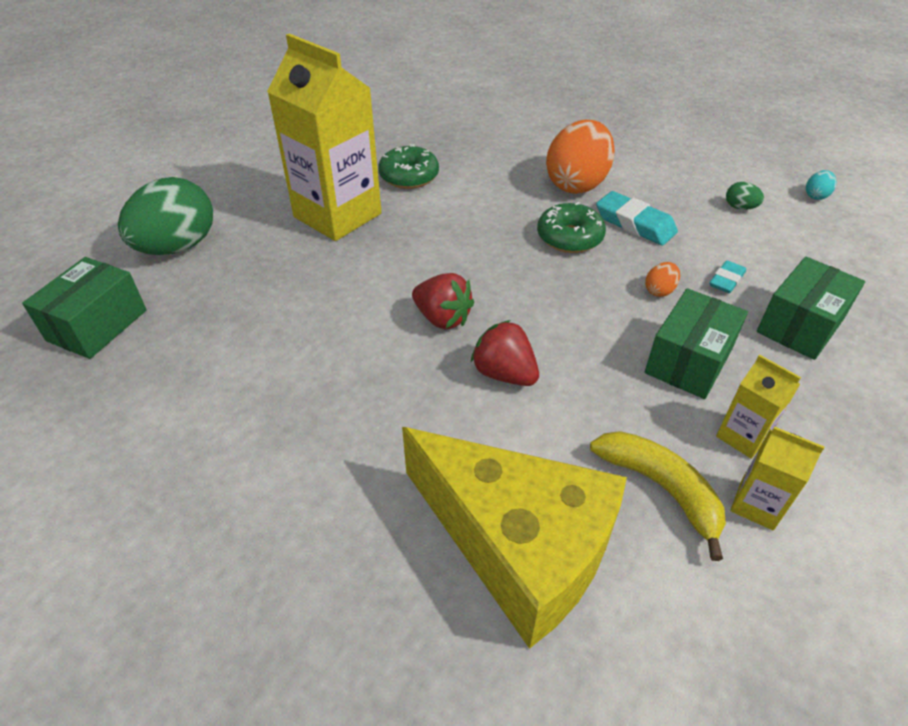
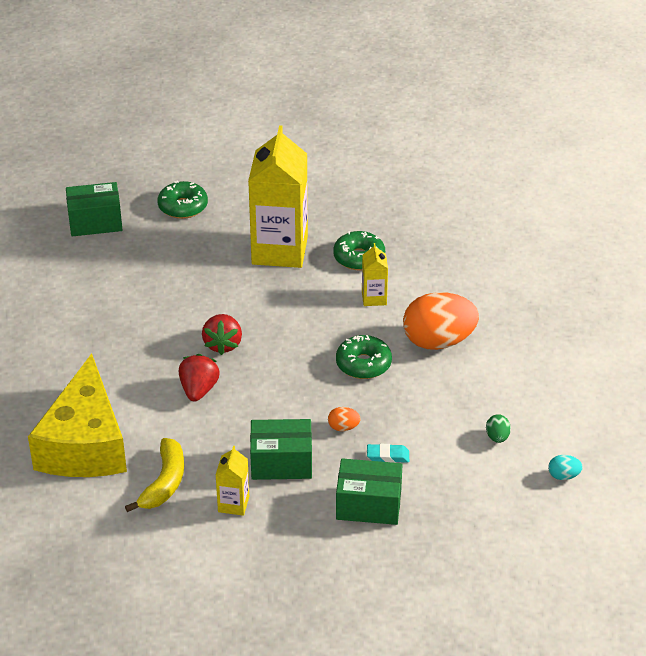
camera: 55 degrees right, 5 degrees down
green egg [118,177,213,255] -> green donut [158,181,208,219]
turquoise eraser [596,191,678,246] -> none
yellow carton [730,427,824,531] -> yellow carton moved to [362,243,388,306]

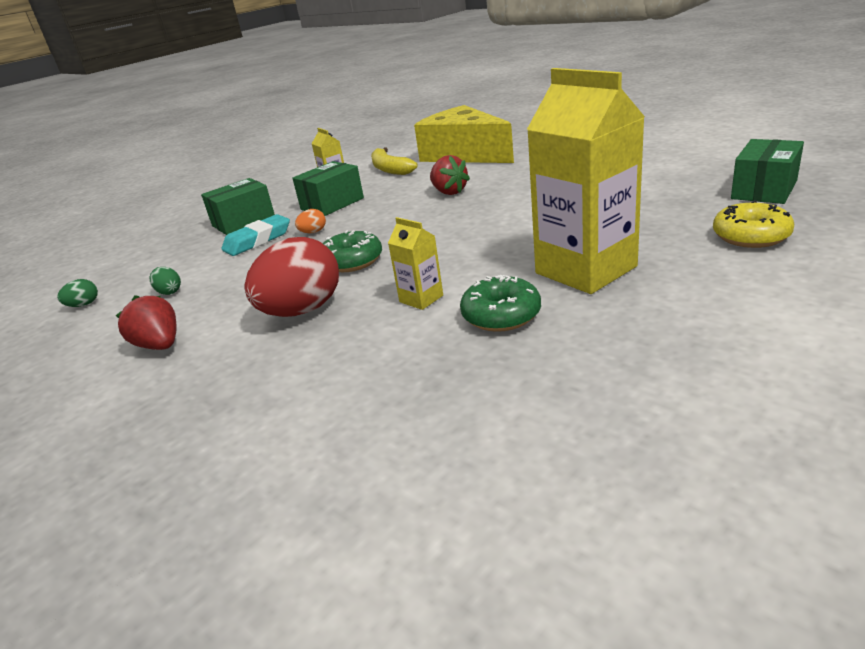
camera: 140 degrees right, 10 degrees down
green donut [158,181,208,219] -> yellow donut [713,200,794,248]
red strawberry [202,314,242,355] -> red strawberry moved to [116,295,177,350]
turquoise eraser [367,444,409,463] -> turquoise eraser [221,214,290,256], size x1.69
orange egg [403,292,479,350] -> red egg [245,237,339,317]
turquoise egg [548,455,583,480] -> green egg [57,279,98,307]

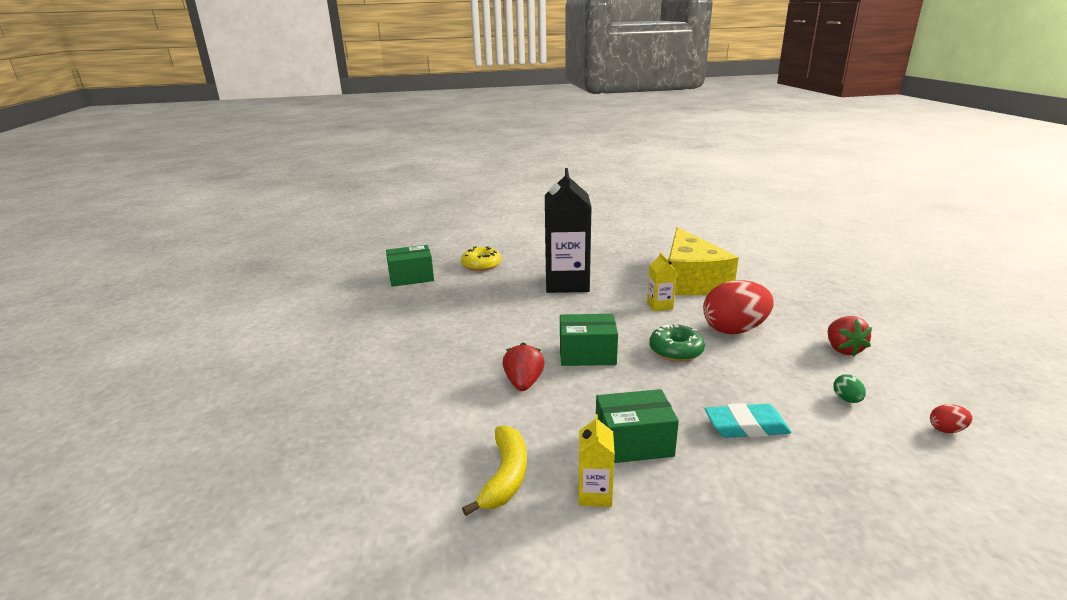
camera: 145 degrees left, 5 degrees down
green egg [57,279,98,307] -> red egg [930,404,972,433]
green box [201,178,275,235] -> green box moved to [560,314,618,366]
orange egg [295,209,326,233] -> none
yellow cheese [414,105,514,163] -> yellow cheese moved to [668,227,739,295]
green donut [460,275,541,332] -> none
yellow carton [527,68,645,294] -> black carton [545,168,591,293]

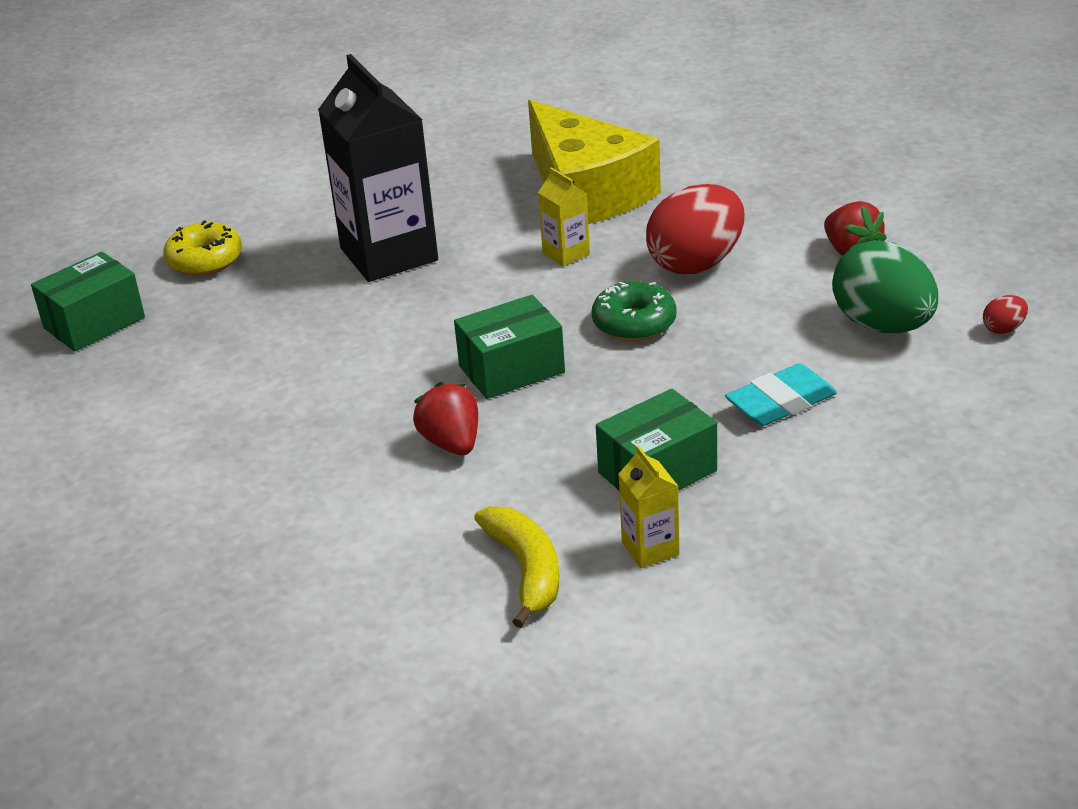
camera: 25 degrees left, 10 degrees up
green egg [833,374,866,403] -> green egg [832,240,938,333], size x2.45

